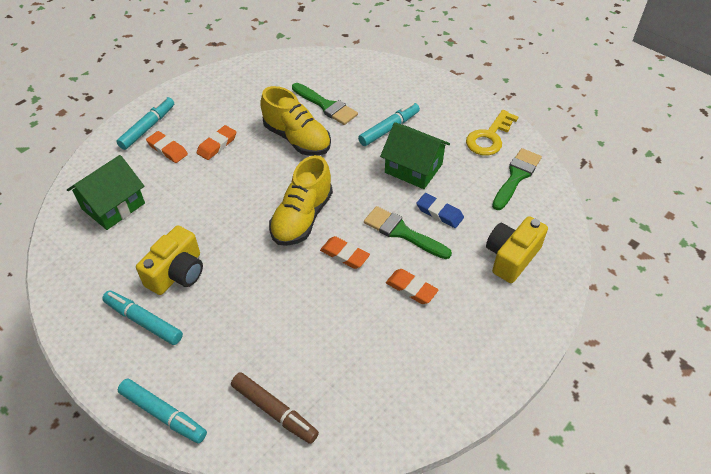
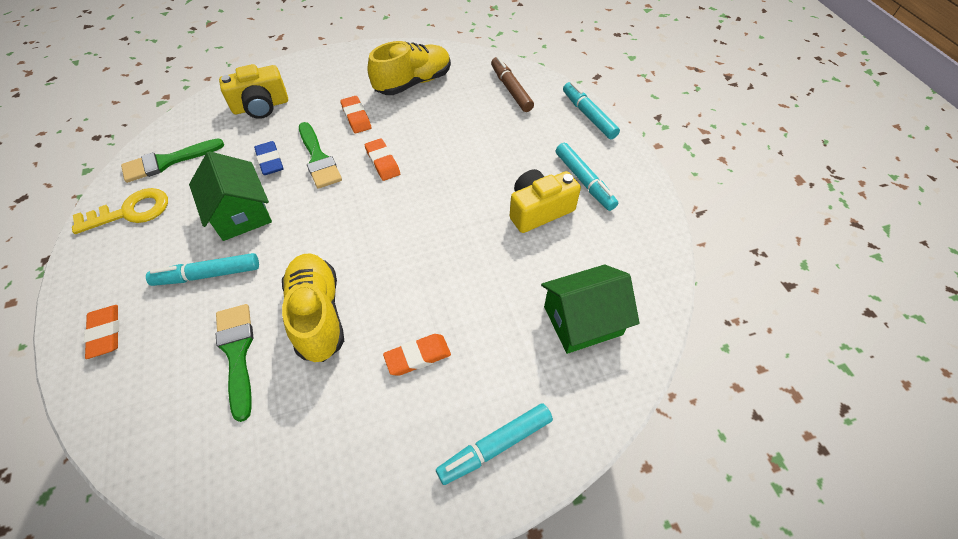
camera: 150 degrees left, 5 degrees up
orange eraser [146,131,188,163] -> orange eraser moved to [84,305,119,359]
yellow shoe [269,155,333,246] -> yellow shoe moved to [368,41,451,95]

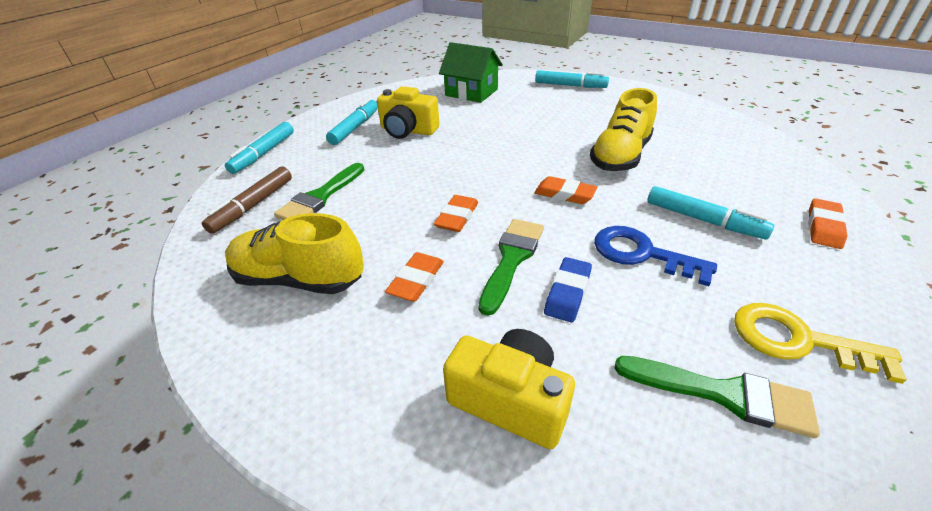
camera: 130 degrees left, 15 degrees down
green house [189,151,272,241] -> blue key [594,226,717,286]
green brush [216,304,253,422] -> green brush moved to [274,163,364,220]
orange eraser [383,334,451,376] -> orange eraser moved to [534,176,597,204]

